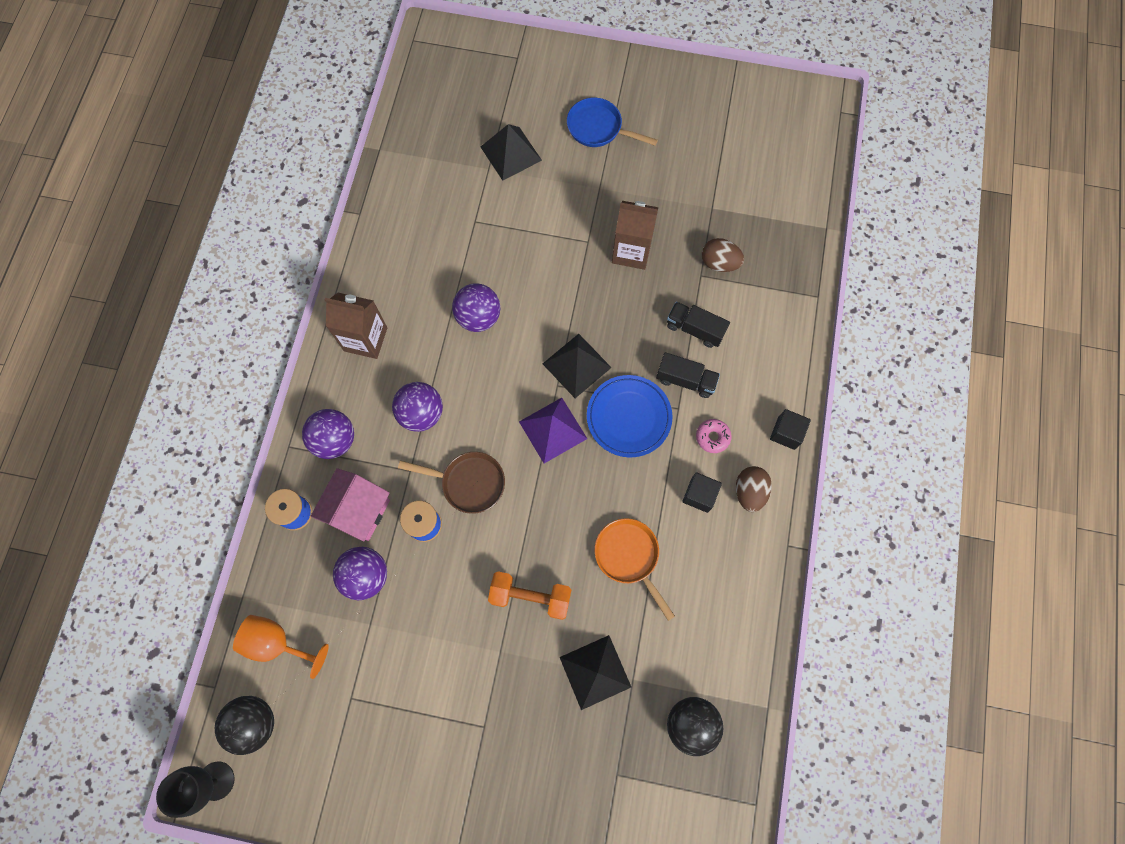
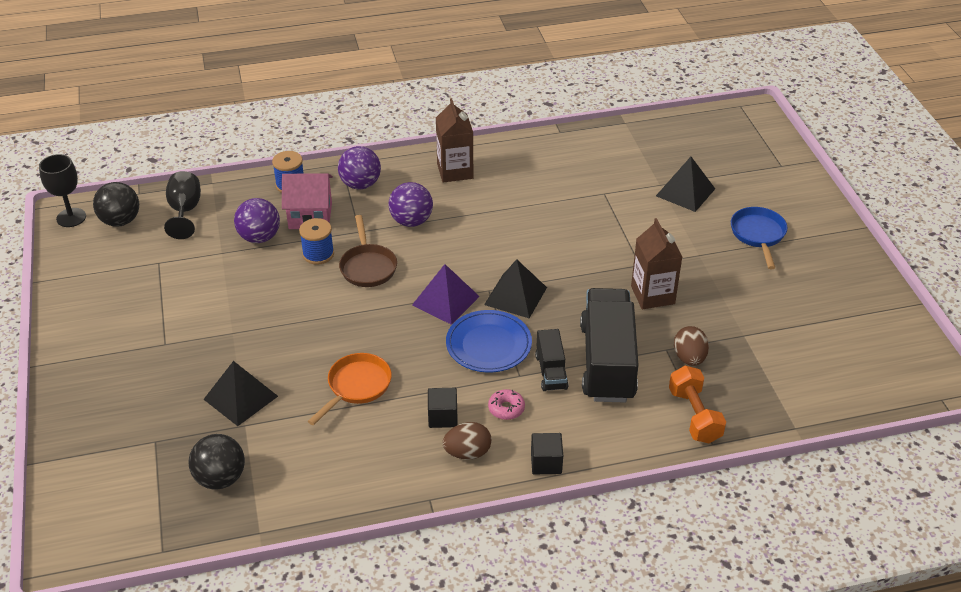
camera: 65 degrees right, 30 degrees down
orange goblet [233,615,329,679] -> black goblet [164,171,201,239]
purple ball [452,283,500,332] -> none
orange dumbbell [488,571,572,620] -> orange dumbbell moved to [669,366,726,443]
black truck [667,302,730,348] -> black truck [580,288,639,402], size x2.04

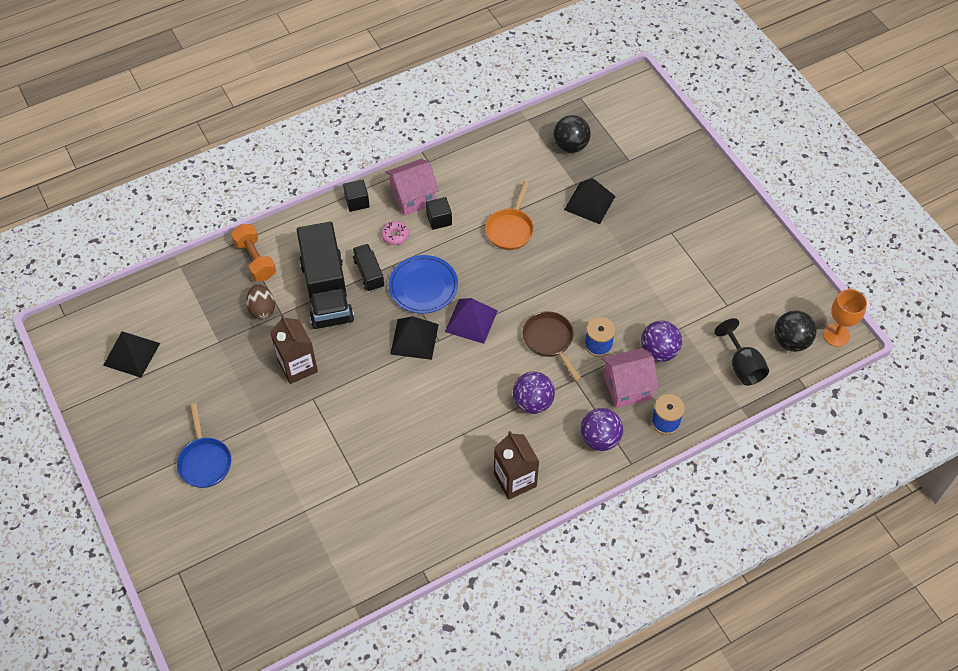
camera: 165 degrees right, 15 degrees up
black goblet [39,154,86,227] -> orange goblet [823,289,867,347]
brown egg [443,422,492,460] -> pink house [386,159,439,216]
black pyramid [656,157,715,212] -> black pyramid moved to [103,331,160,378]

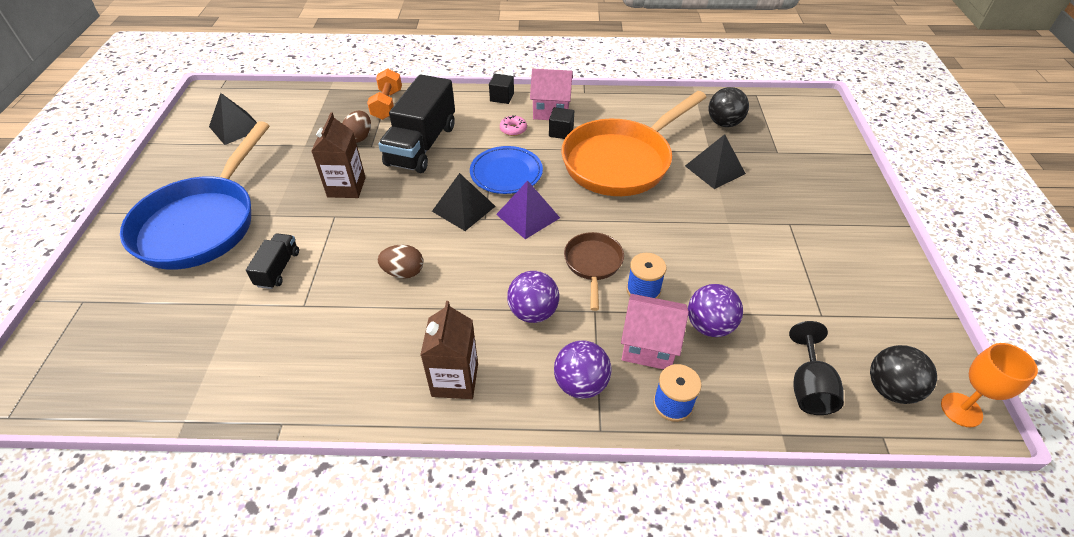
camera: 30 degrees right, 10 degrees down
blue pan [177,403,231,488] -> blue pan [120,121,270,270], size x2.10
black truck [353,244,384,292] -> black truck moved to [246,233,299,289]
orange pan [485,181,534,250] -> orange pan [561,91,707,196], size x2.10
none -> brown egg [378,244,423,279]

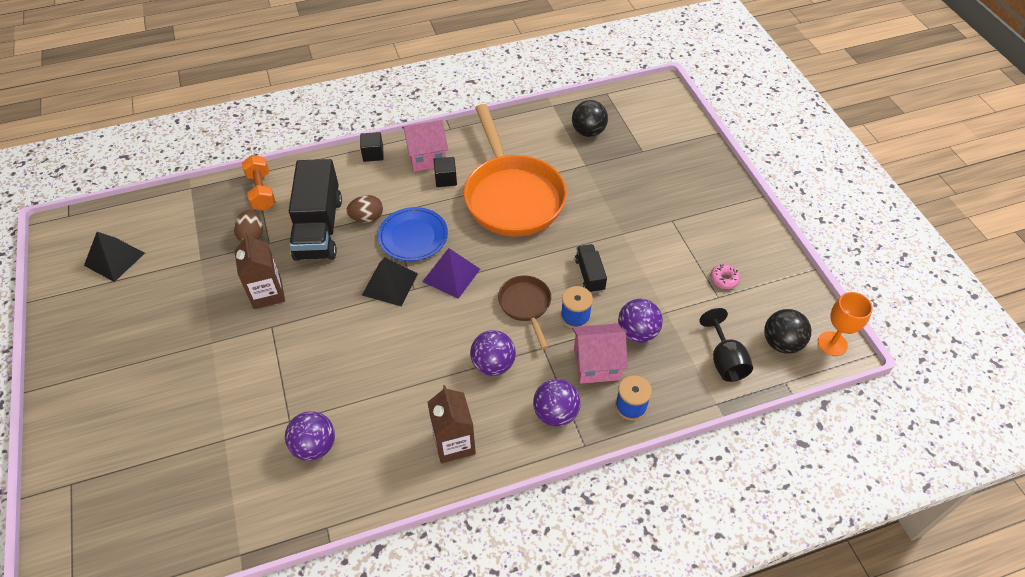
camera: 20 degrees left, 5 degrees up
blue pan [120,121,270,270] -> none
black truck [246,233,299,289] -> black truck moved to [575,244,607,293]
brown egg [378,244,423,279] -> brown egg moved to [346,195,383,222]
pink donut [500,115,527,136] -> pink donut moved to [710,264,741,289]
orange pan [561,91,707,196] -> orange pan turned 45 degrees counterclockwise [464,104,567,236]
black pyramid [685,134,746,189] -> none
none -> purple ball [285,411,335,461]

